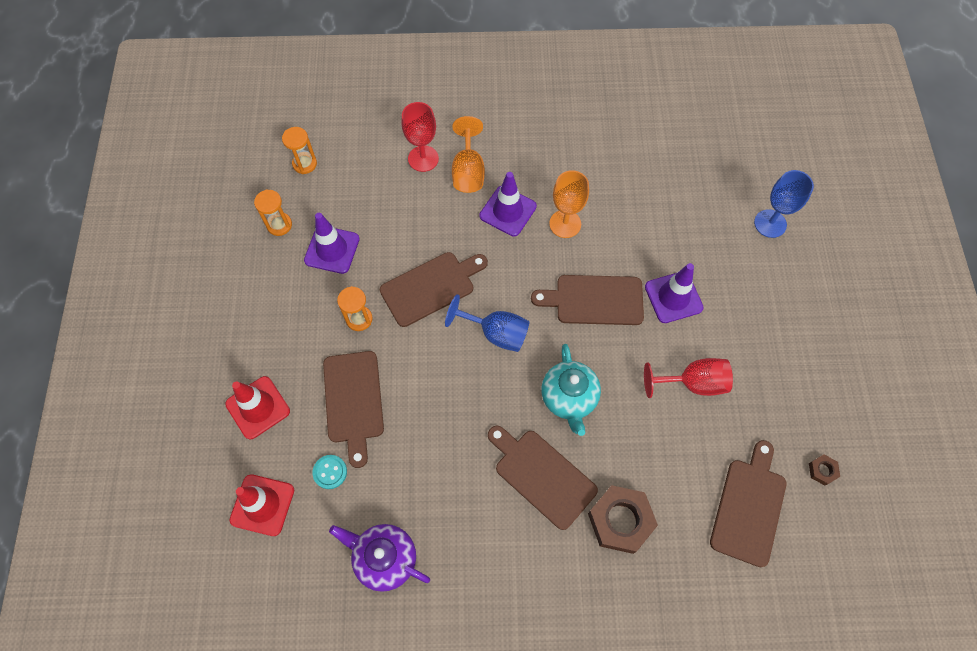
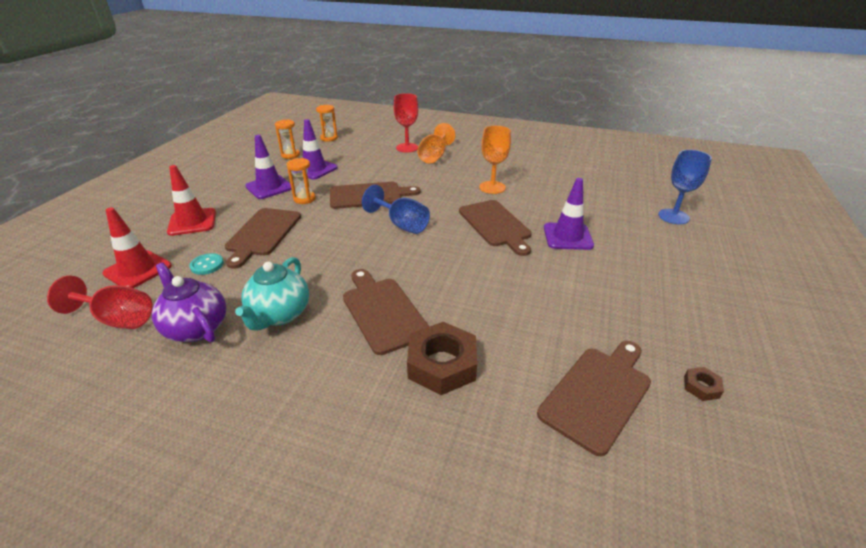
camera: 20 degrees right, 30 degrees down
purple traffic cone [480,172,537,236] -> purple traffic cone moved to [245,135,292,199]
brown cutting board [531,275,644,325] -> brown cutting board turned 135 degrees counterclockwise [459,200,532,256]
turquoise teapot [541,344,601,436] -> turquoise teapot moved to [235,257,309,331]
red goblet [644,358,733,398] -> red goblet moved to [47,276,152,329]

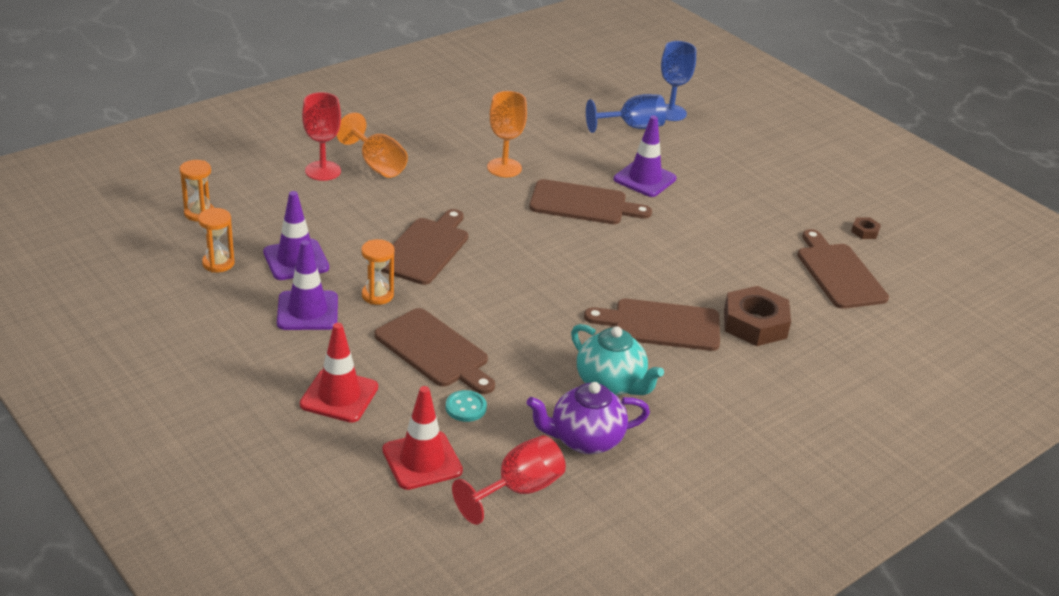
camera: 60 degrees left, 0 degrees up
blue goblet [362,185,430,234] -> blue goblet moved to [586,94,666,133]

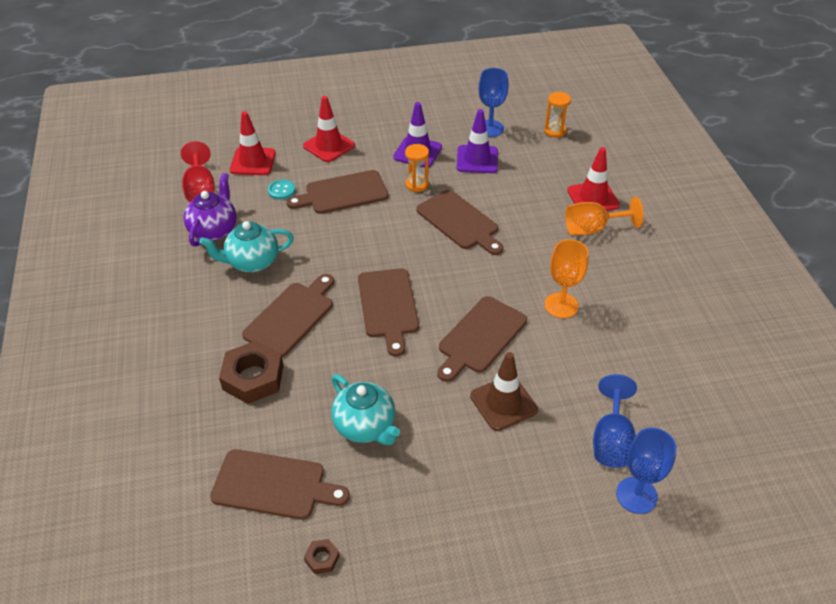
camera: 120 degrees right, 10 degrees up
orange hourglass [198,208,235,272] -> blue goblet [479,68,508,137]
red goblet [302,92,341,181] -> red traffic cone [567,147,620,211]
purple traffic cone [614,115,677,197] -> brown traffic cone [470,352,538,431]
none -> turquoise teapot [331,374,400,445]
none -> brown cutting board [358,268,419,357]

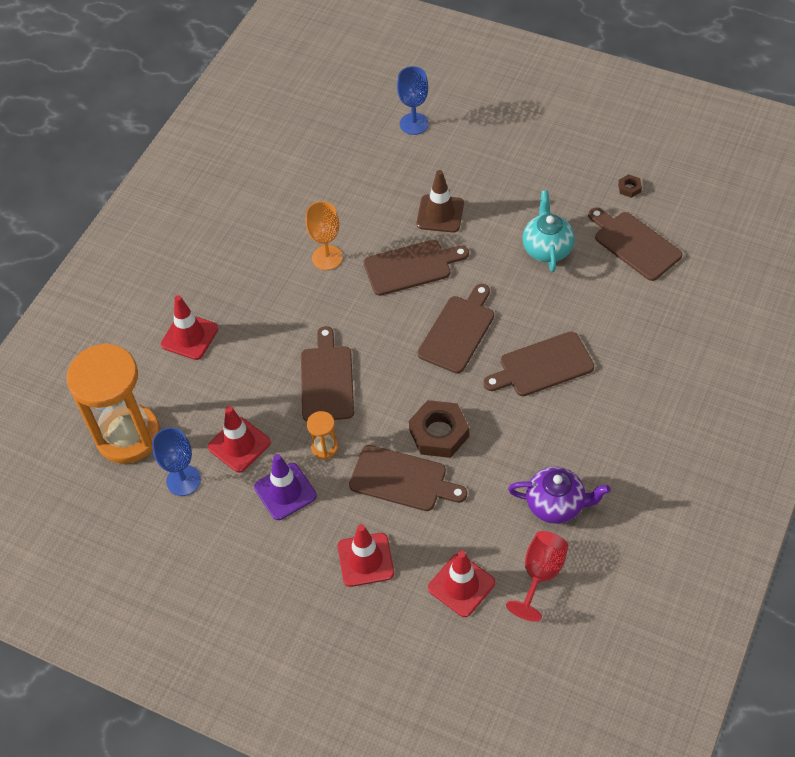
camera: 140 degrees left, 10 degrees up
purple teapot [183,173,237,247] -> purple teapot turned 135 degrees counterclockwise [508,467,610,524]
turquoise teapot [199,221,294,272] -> none
brown nut [219,341,284,404] -> brown nut moved to [409,400,469,458]
turquoise button [268,179,295,200] -> none
purple traffic cone [457,109,498,173] -> red traffic cone [208,406,271,473]
orange hourglass [544,92,571,138] -> orange hourglass [66,343,160,464], size x2.43
orange goblet [565,197,644,235] -> none
blue goblet [593,374,637,468] -> none

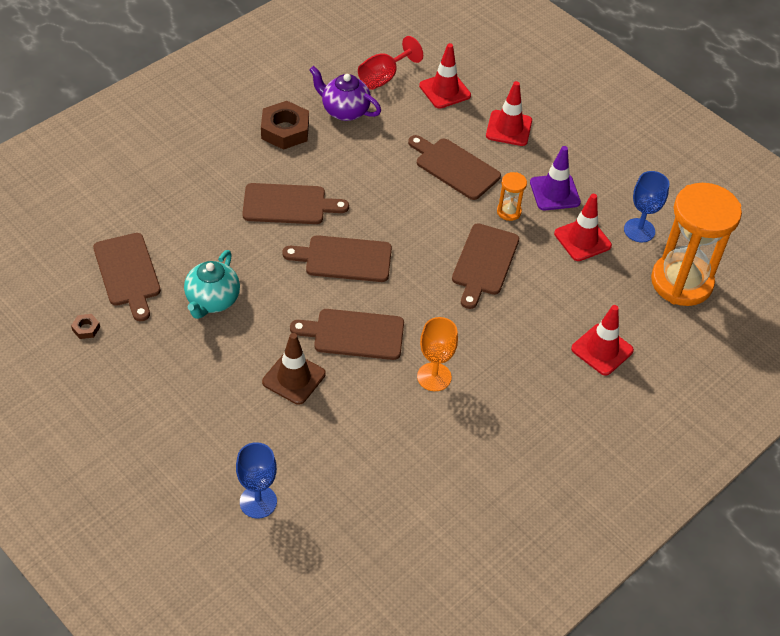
camera: 165 degrees left, 5 degrees down
brown nut [409,400,469,458] -> brown nut moved to [261,101,309,150]
brown cutting board [418,284,494,374] -> brown cutting board turned 45 degrees clockwise [282,235,392,282]

